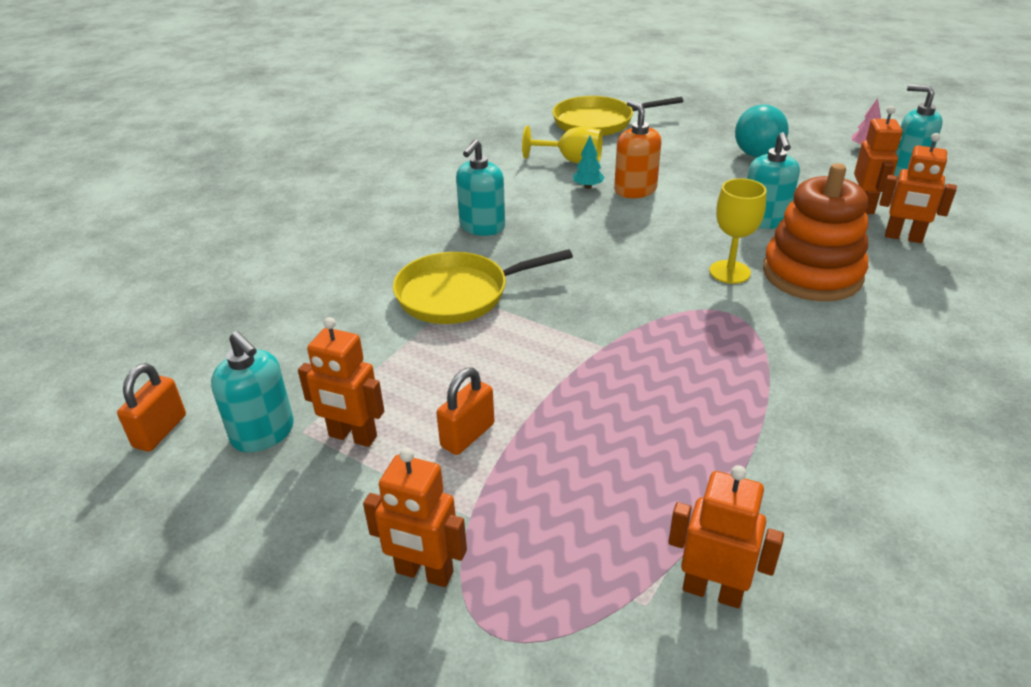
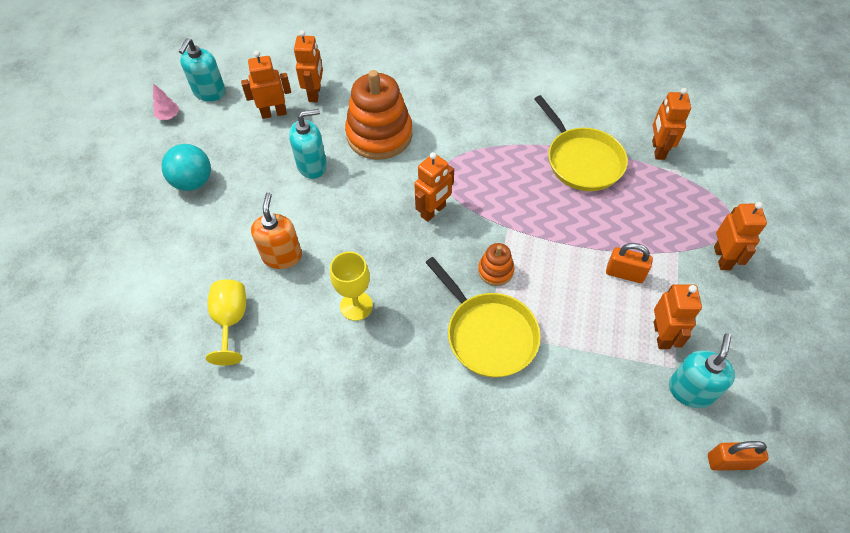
camera: 110 degrees left, 20 degrees up
turquoise soap dispenser [456,139,505,236] -> none
yellow pan [552,96,683,136] -> yellow pan moved to [534,95,628,191]
turquoise tree [573,136,605,189] -> none
orange soap dispenser [614,100,661,198] -> orange soap dispenser turned 135 degrees clockwise [251,192,302,269]
yellow goblet [709,178,766,284] -> yellow goblet moved to [330,252,373,321]
none -> orange robot [414,152,454,222]
none -> orange stacking toy [478,243,514,286]

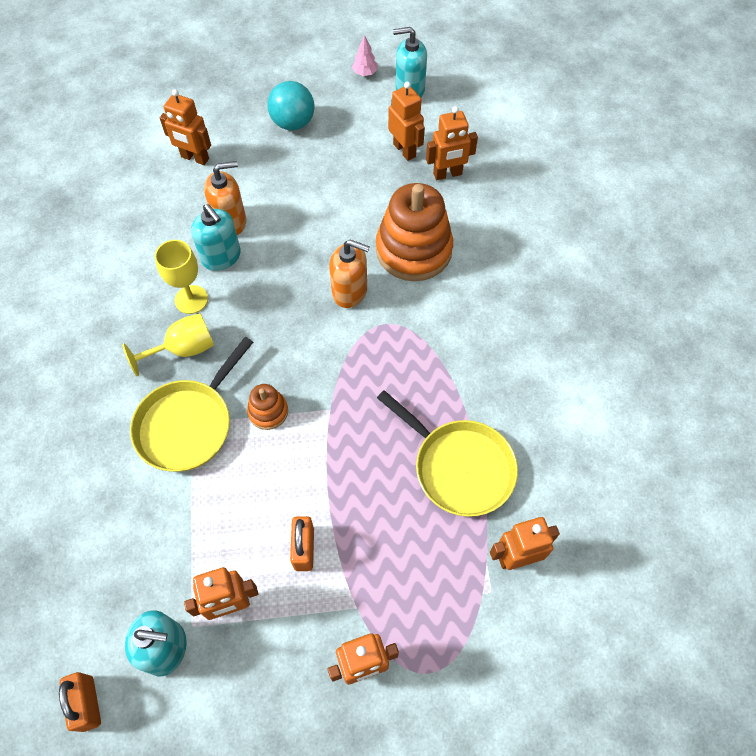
camera: 70 degrees right, 5 degrees up
yellow goblet [206,279,246,366] -> yellow goblet moved to [122,313,214,376]
turquoise soap dispenser [289,109,327,179] -> turquoise soap dispenser moved to [191,204,241,271]
orange robot [414,152,454,222] -> orange robot moved to [160,89,211,165]
yellow pan [534,95,628,191] -> yellow pan turned 90 degrees counterclockwise [377,390,518,517]
none -> orange soap dispenser [329,239,370,308]

